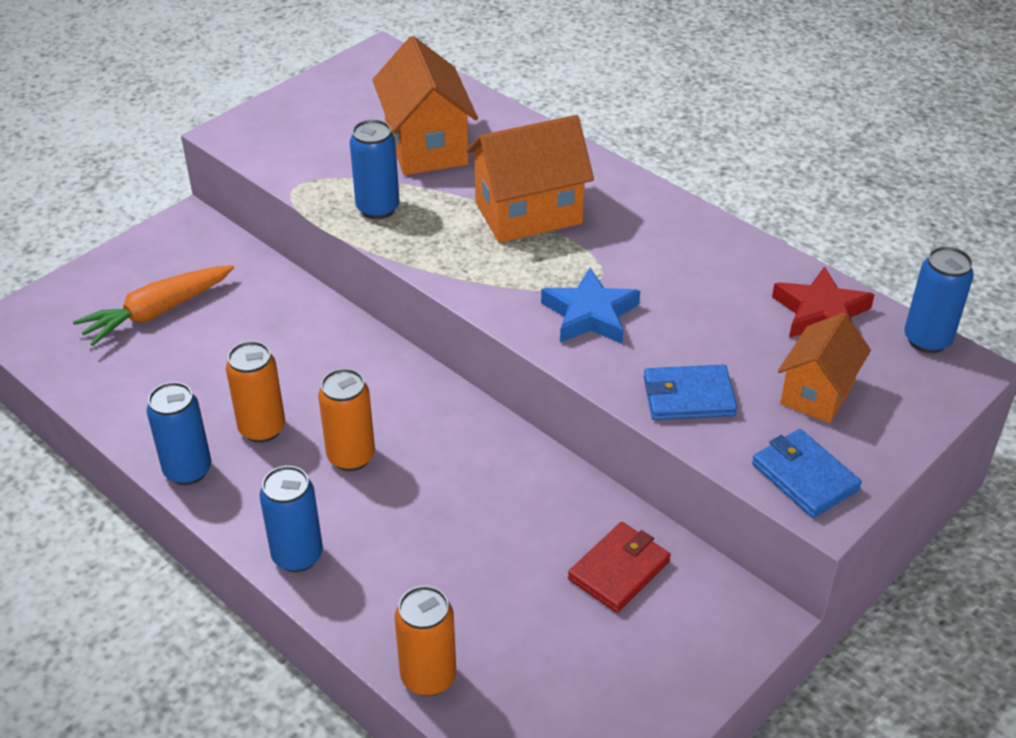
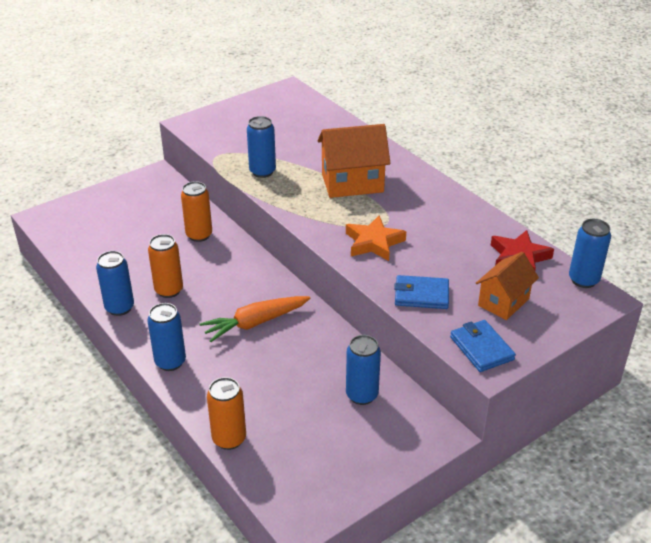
camera: 10 degrees right, 5 degrees down
orange carrot [73,265,234,346] -> orange carrot moved to [199,296,310,342]
orange can [318,368,375,471] -> orange can moved to [181,181,212,242]
orange house [372,36,478,175] -> none
blue star [541,267,640,344] -> orange star [346,215,406,261]
red wallet [568,522,671,613] -> blue can [346,335,381,405]

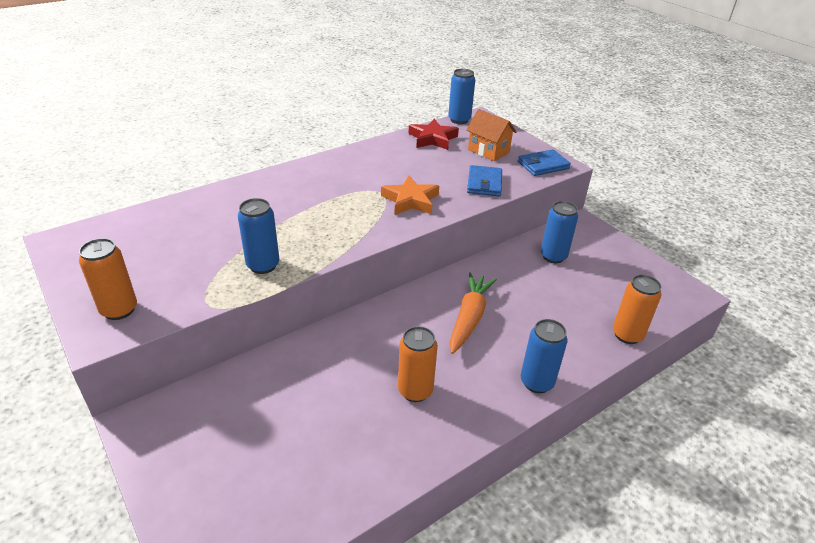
camera: 90 degrees left, 0 degrees up
blue can [96,251,134,316] -> none
orange can [181,181,212,242] -> orange can moved to [79,238,137,320]
orange carrot [199,296,310,342] -> orange carrot turned 135 degrees counterclockwise [450,272,497,354]
orange house [318,124,390,198] -> none

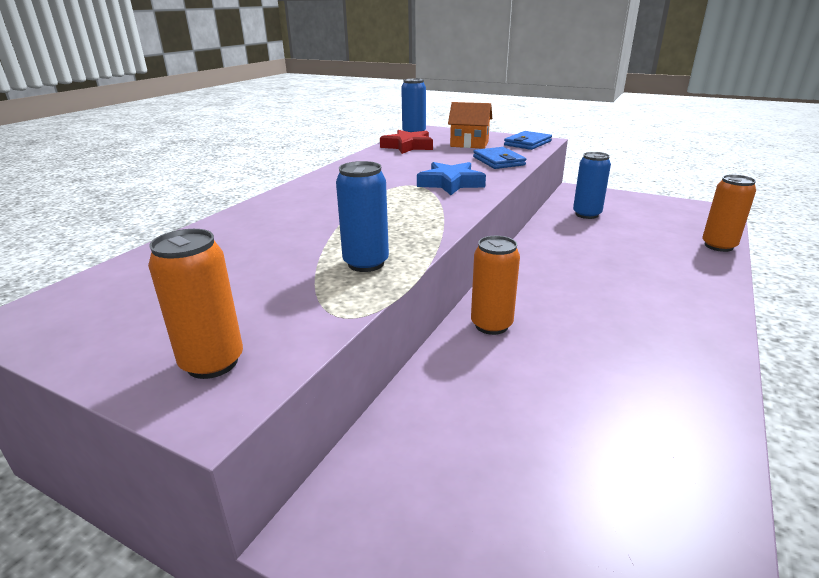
camera: 25 degrees left, 10 degrees down
orange star [381,175,439,215] -> blue star [417,162,486,195]
orange can [398,326,438,402] -> orange can moved to [471,236,520,335]
orange carrot [450,272,497,354] -> none
blue can [521,319,567,393] -> none

